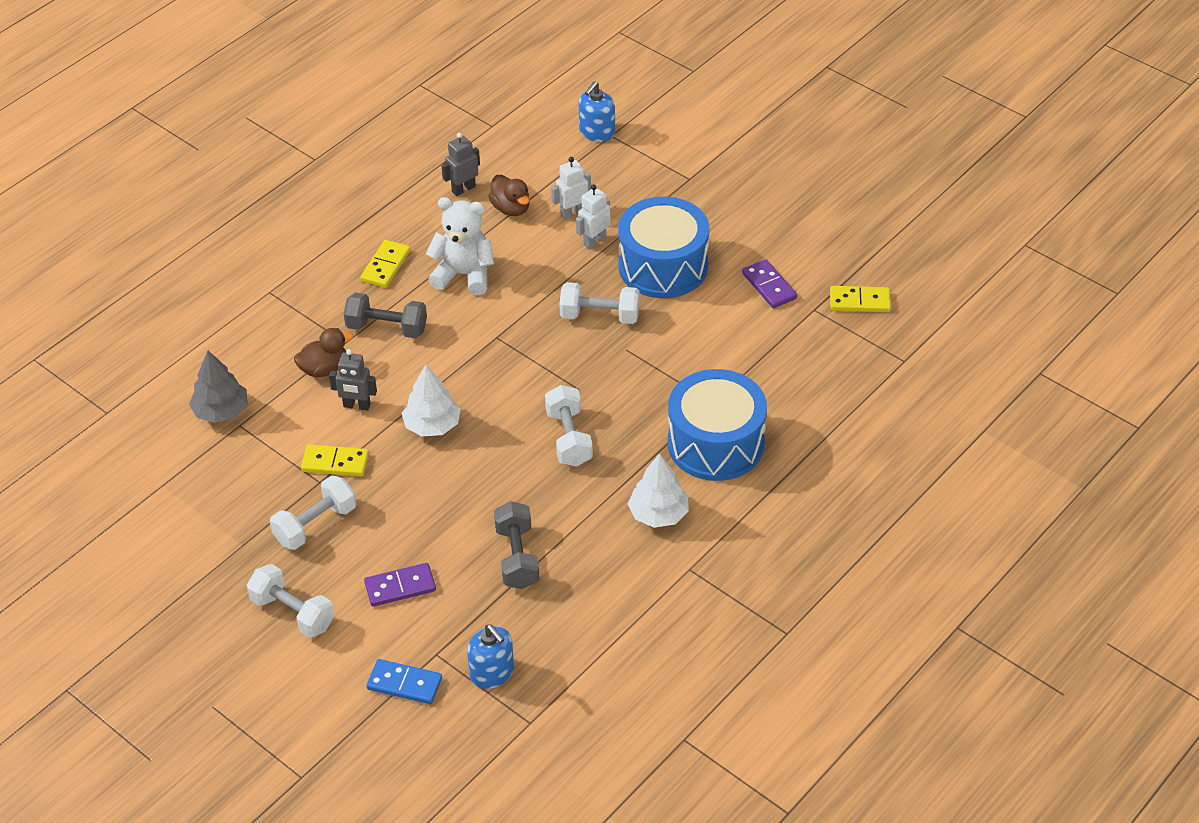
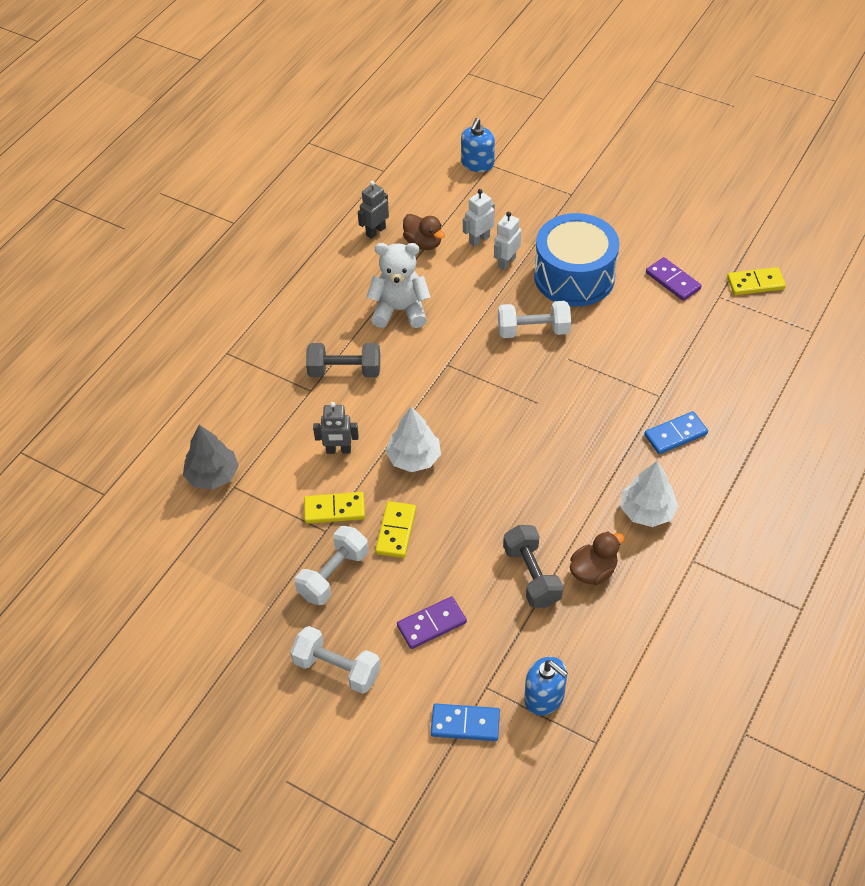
camera: 10 degrees left, 5 degrees up
brown duck [294,328,353,377] -> brown duck moved to [570,532,625,585]
yellow domino [360,240,410,288] -> yellow domino moved to [375,501,416,558]
white dumbbell [545,385,593,467] -> none
blue drum [668,369,767,481] -> blue domino [644,411,708,454]

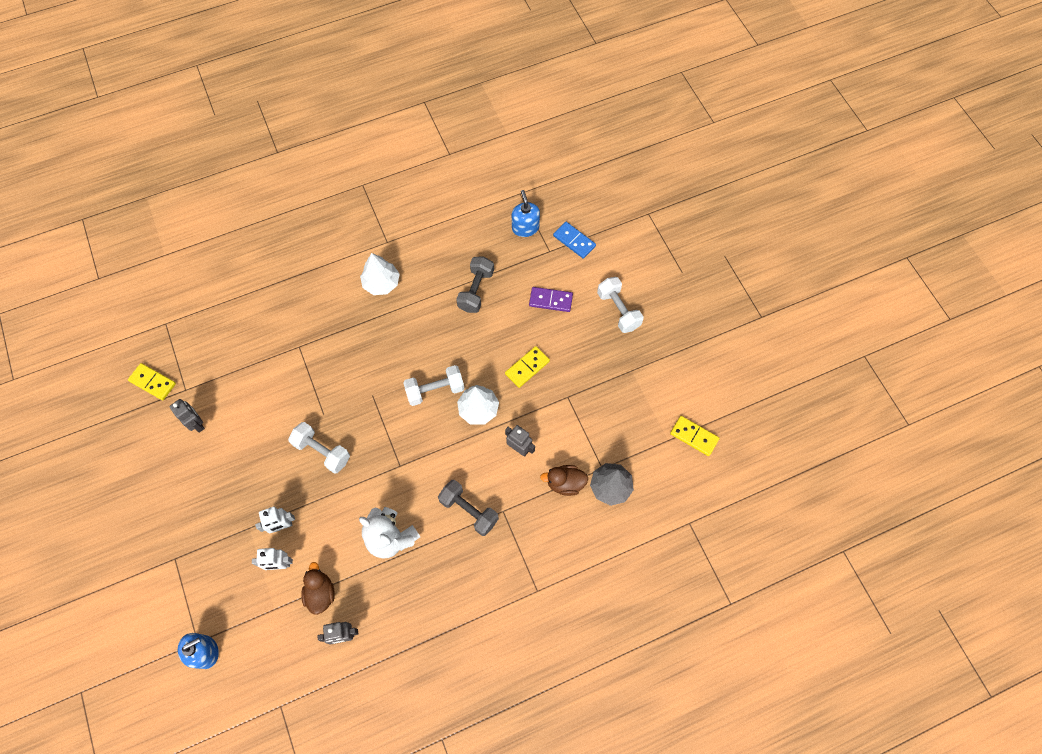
camera: 145 degrees left, 15 degrees up
white dumbbell [295,526,368,605] -> white dumbbell moved to [403,365,465,406]
yellow domino [304,492,365,524] -> yellow domino moved to [670,416,720,456]
blue drum [534,213,619,306] -> none
brown duck [570,532,625,585] -> brown duck moved to [540,465,588,496]
blue domino [644,411,708,454] -> none
purple domino [646,257,702,301] -> grey robot [169,399,205,433]

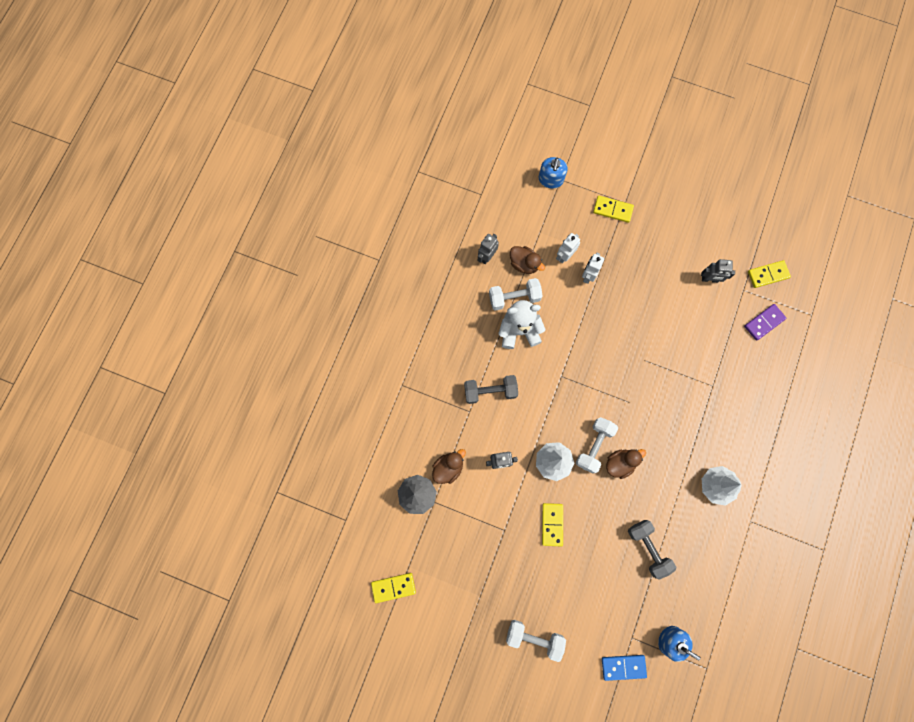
camera: 135 degrees right, 10 degrees up
white dumbbell [288,422,350,474] -> white dumbbell moved to [489,278,543,311]
purple domino [529,287,573,312] -> purple domino moved to [744,304,786,341]
none -> yellow domino [593,196,634,223]
none -> brown duck [606,449,646,479]

